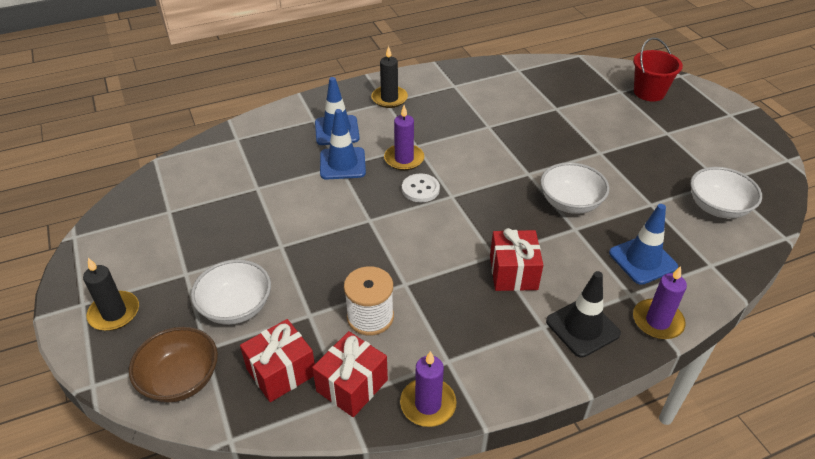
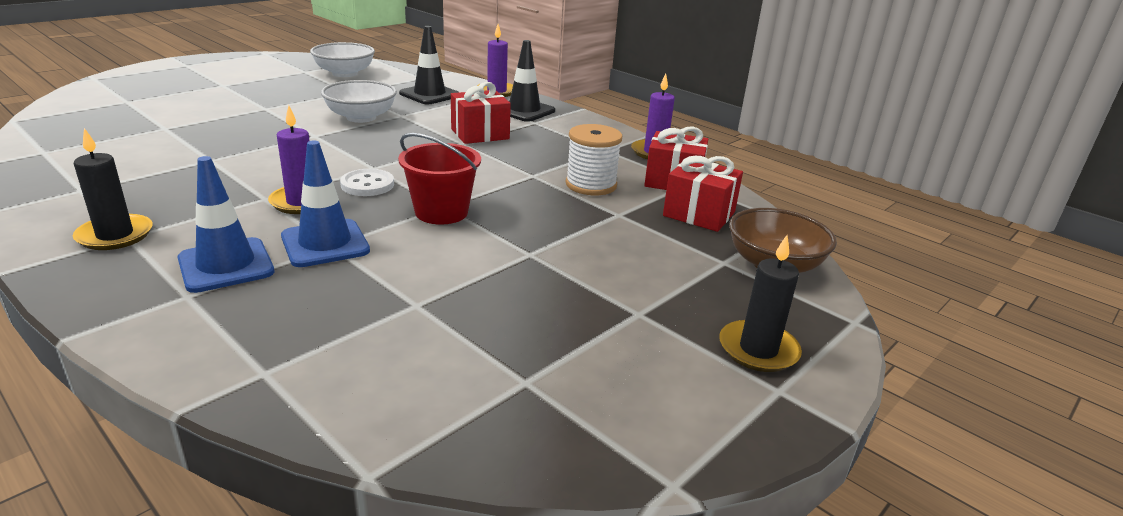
camera: 115 degrees left, 15 degrees down
white bowl [191,260,271,325] -> none
blue traffic cone [609,204,678,285] -> black traffic cone [399,26,459,104]
red bucket [633,37,683,101] -> red bucket moved to [398,133,481,225]

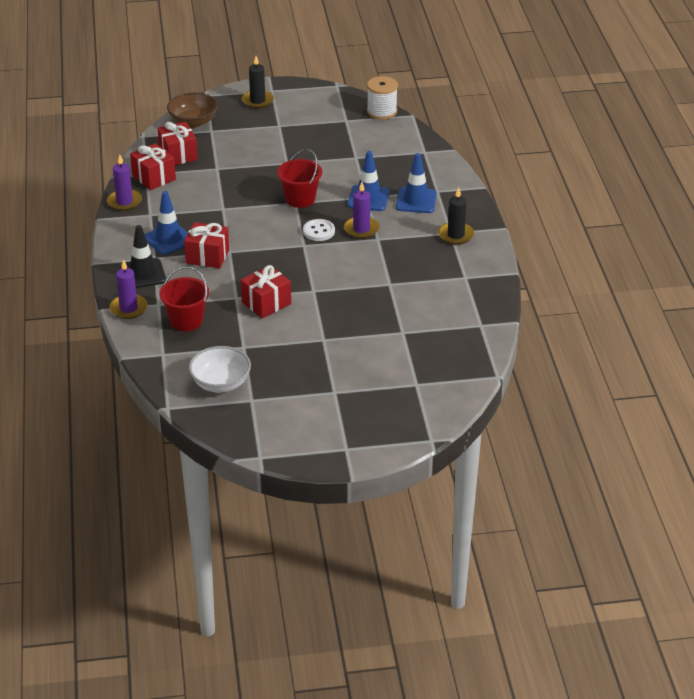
camera: 140 degrees left, 10 degrees up
white bowl [321,80,397,123] -> red gift [241,265,291,319]
black traffic cone [399,26,459,104] -> red bucket [159,266,209,331]
white spool [566,124,622,195] -> white spool moved to [367,76,398,120]
none -> blue traffic cone [145,191,188,255]

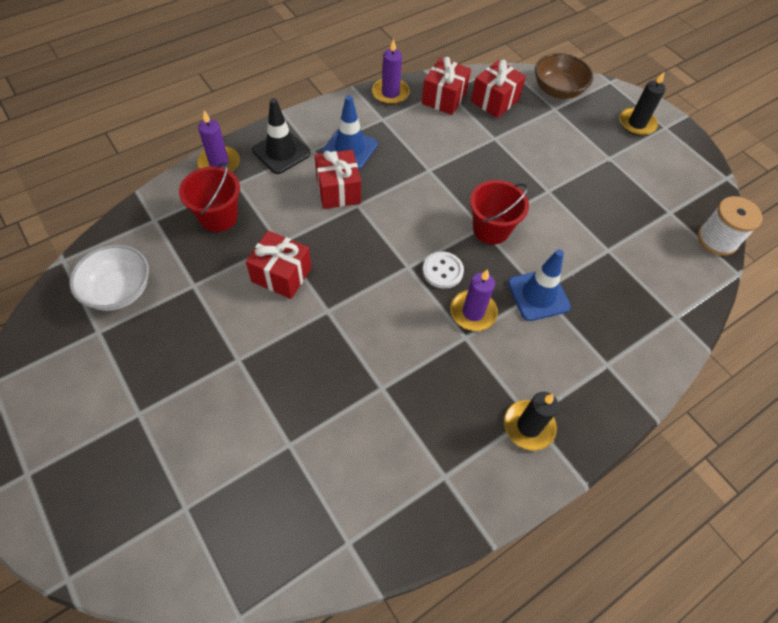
camera: 60 degrees right, 20 degrees up
blue traffic cone [396,153,437,213] -> none

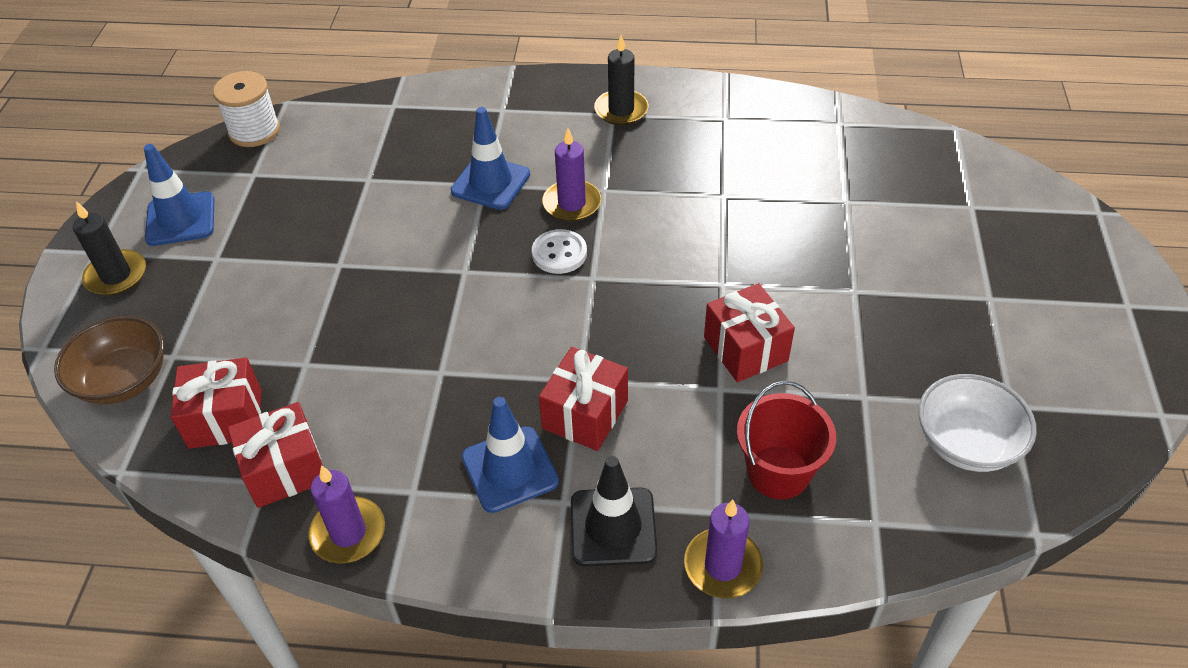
camera: 135 degrees left, 10 degrees down
red bucket [470,180,529,244] -> none
none -> blue traffic cone [144,144,214,246]

